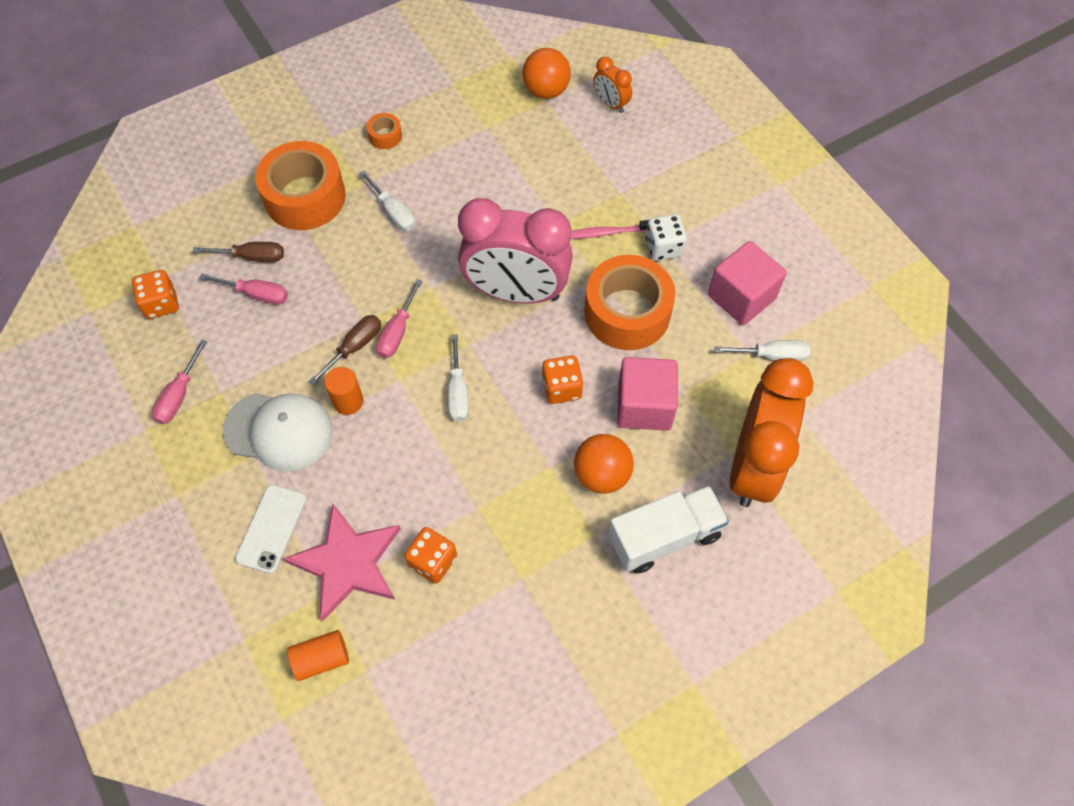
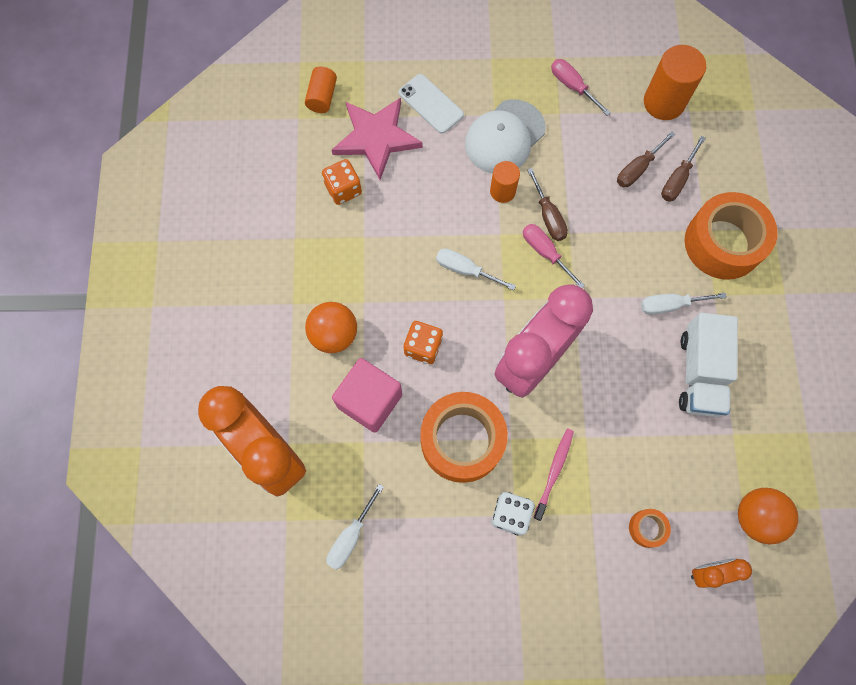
camera: 120 degrees right, 10 degrees up
orange dice [132,270,179,319] -> orange cylinder [644,45,706,120]
pink screwdriver [199,274,288,305] -> brown screwdriver [617,131,676,187]
orange tape [366,113,402,149] -> orange tape moved to [629,509,671,548]
white truck [608,485,729,574] -> white truck moved to [679,313,738,417]
pink cube [708,241,787,325] -> none

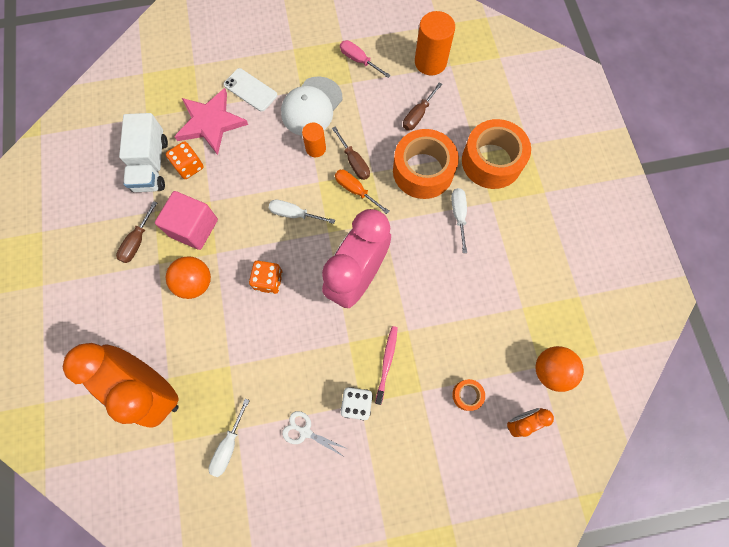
camera: 10 degrees left, 0 degrees up
orange cylinder [305,66,337,113] -> none
pink cube [332,358,402,433] -> pink cube moved to [155,191,218,250]
orange tape [420,392,508,483] -> orange tape moved to [393,129,459,199]
pink screwdriver [523,224,585,288] -> orange screwdriver [335,170,389,214]
white screwdriver [641,293,727,315] -> white screwdriver turned 105 degrees clockwise [451,188,467,253]
brown screwdriver [661,136,706,202] -> brown screwdriver moved to [116,201,157,263]
white truck [679,313,738,417] -> white truck moved to [119,113,168,192]
none -> white scissors [282,411,348,457]

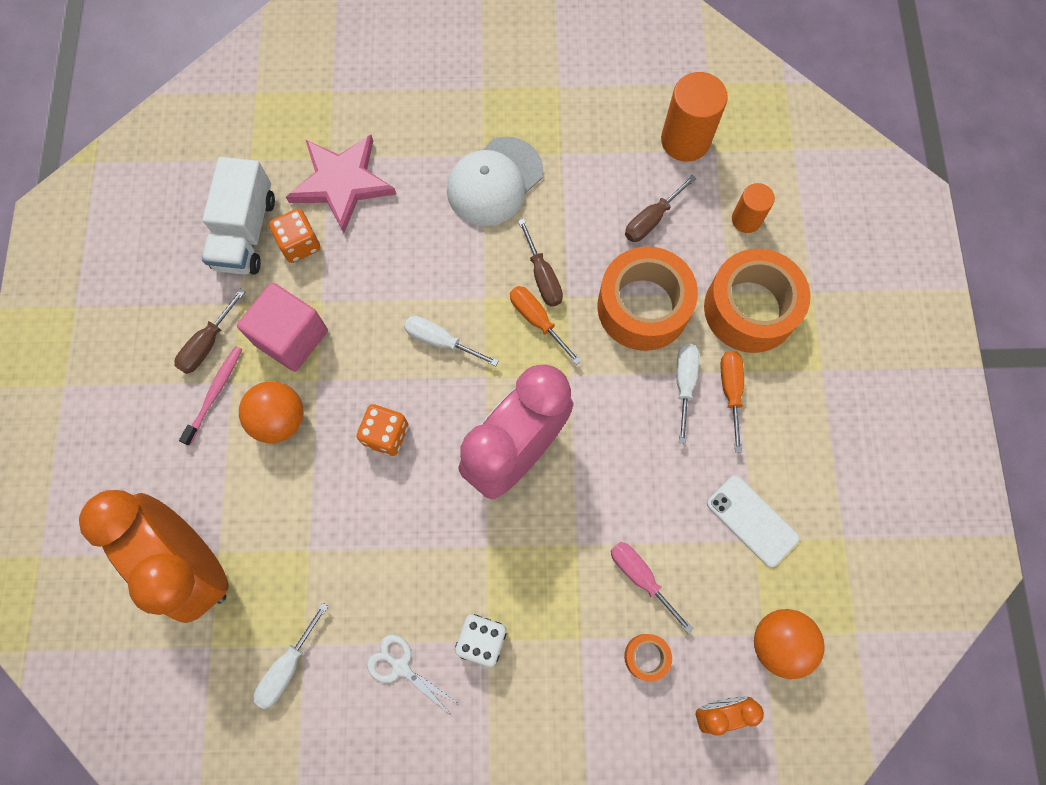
camera: 10 degrees right, 0 degrees up
white phone [224,68,278,112] -> white phone moved to [707,475,799,567]
orange cylinder [302,123,326,157] -> orange cylinder moved to [732,183,775,233]
pink screwdriver [340,40,391,78] -> pink screwdriver moved to [611,542,693,634]
pink toothbrush [375,326,398,405] -> pink toothbrush moved to [179,346,242,446]
none -> orange screwdriver [720,351,744,452]

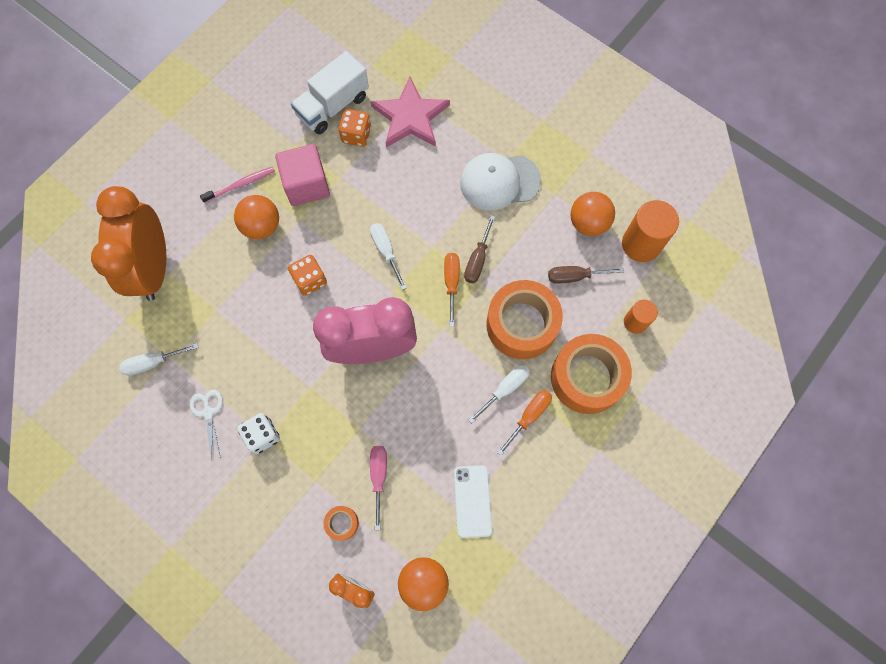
camera: 40 degrees right, 0 degrees up
brown screwdriver [174,289,245,374] -> none
none -> orange ball [571,192,615,236]

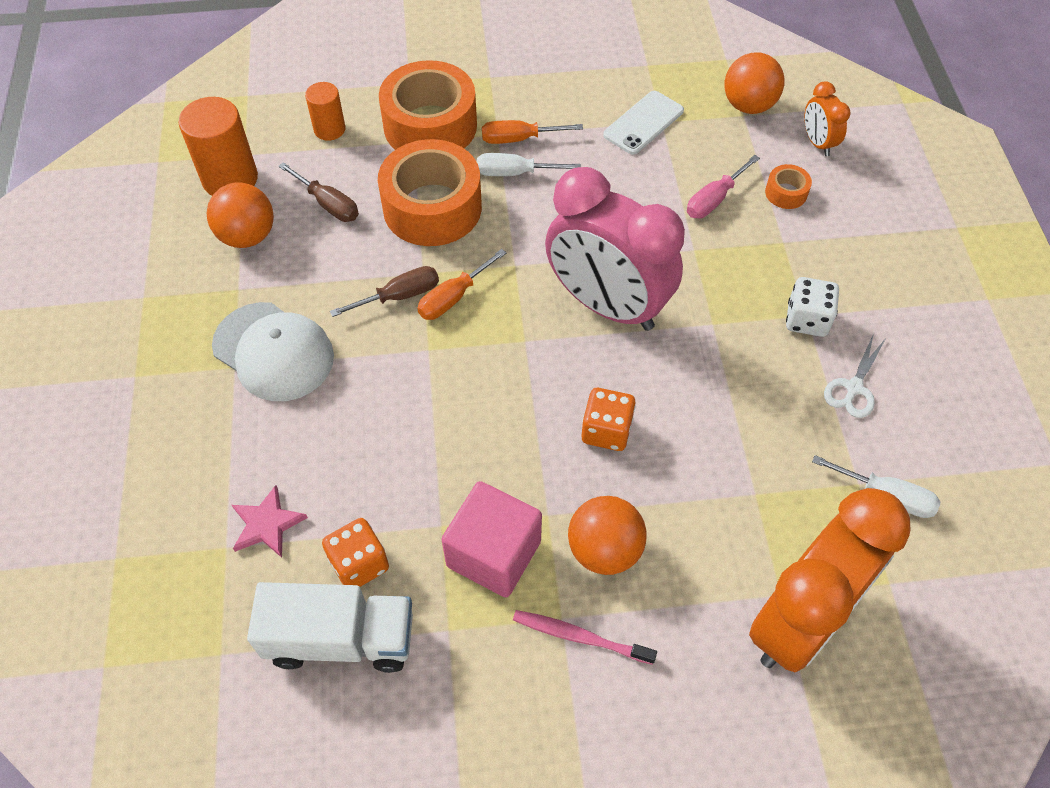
camera: 135 degrees left, 15 degrees down
pink star [370,77,450,147] -> pink star [232,485,308,558], size x0.53
white screwdriver [370,223,407,290] -> none

